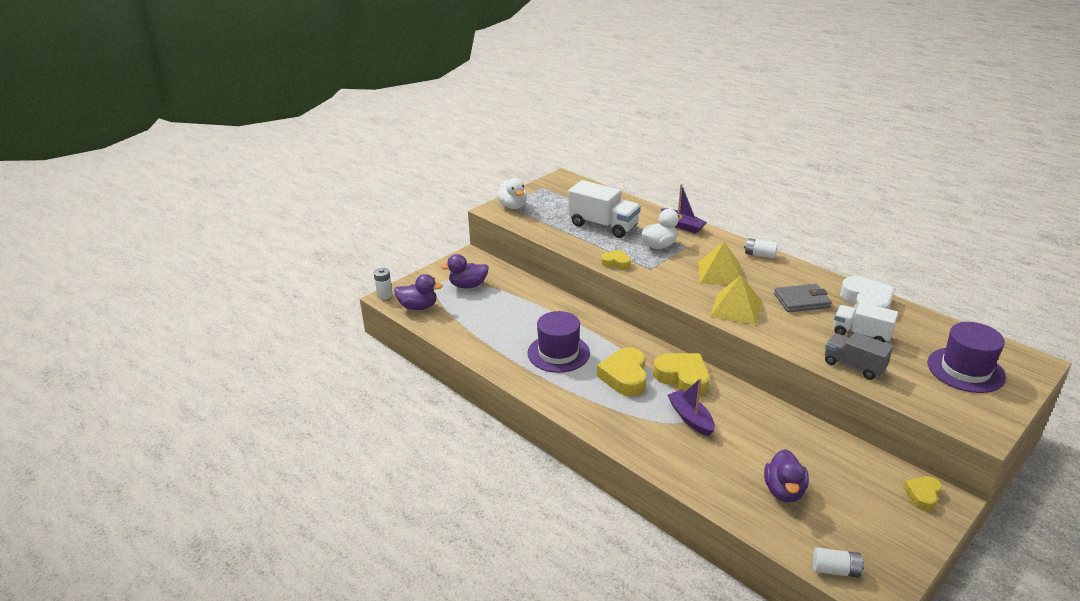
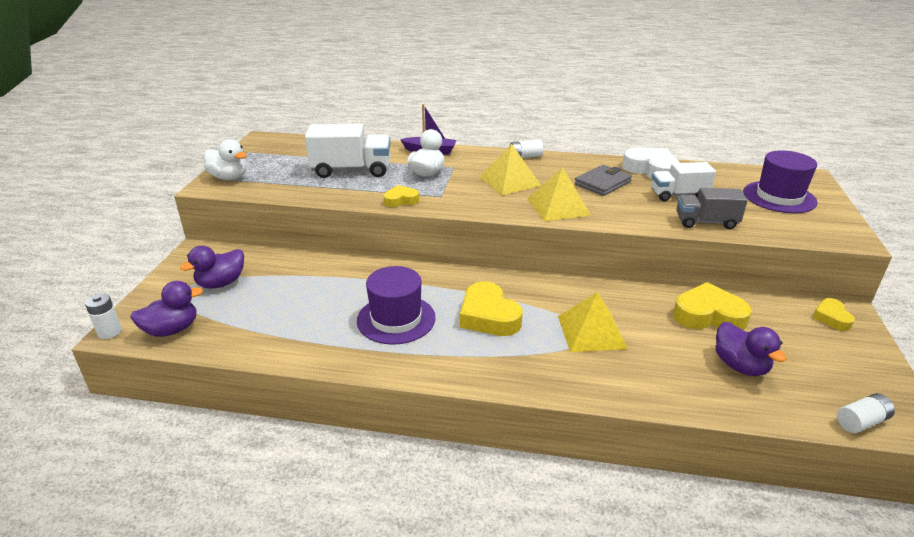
camera: 35 degrees left, 0 degrees up
yellow heart [653,353,710,396] -> yellow heart moved to [673,282,752,330]
purple boat [668,378,715,436] -> yellow pyramid [558,292,627,352]

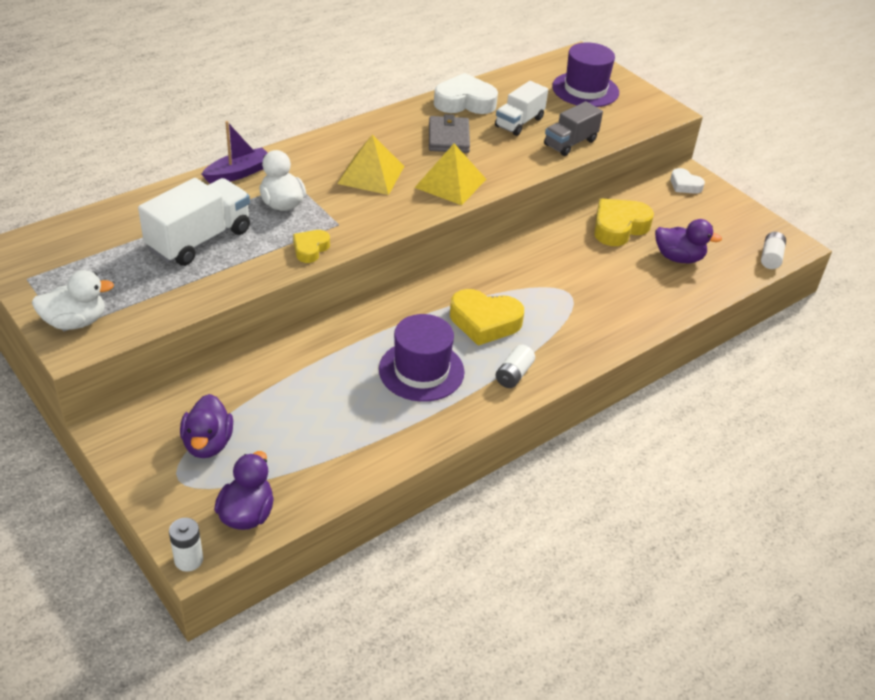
camera: 50 degrees left, 10 degrees up
white battery [510,139,543,158] -> white battery moved to [495,345,535,388]
yellow pyramid [558,292,627,352] -> none
yellow heart [812,298,855,331] -> white heart [670,168,705,194]

